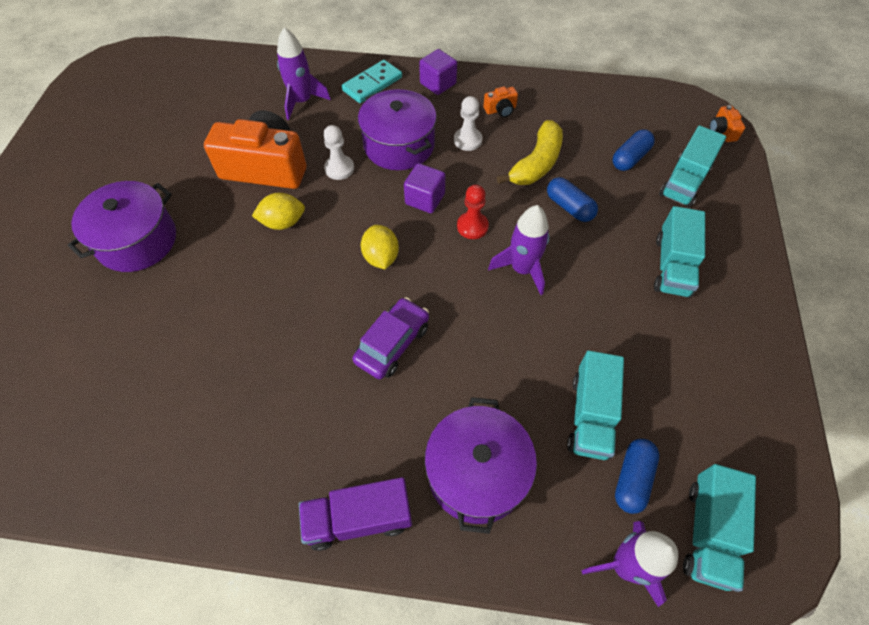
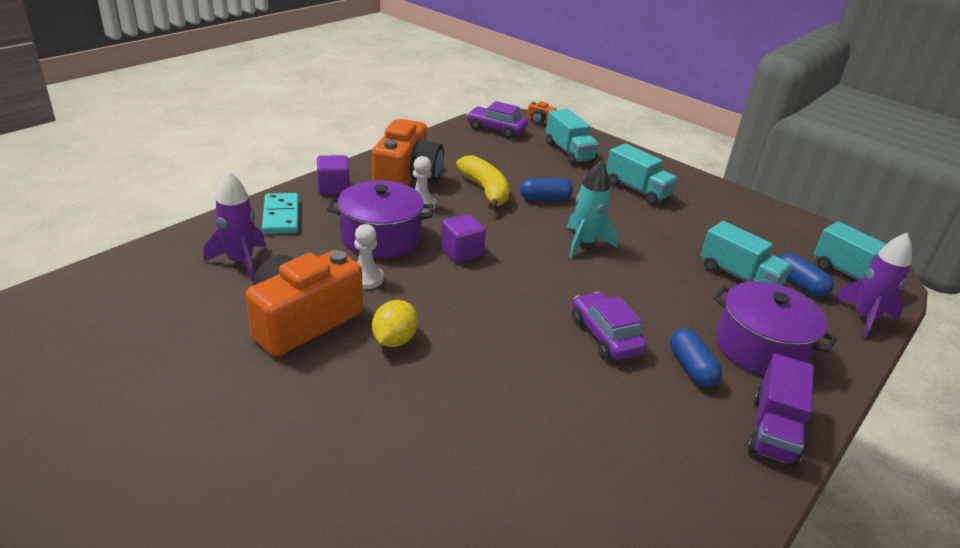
camera: 60 degrees left, 25 degrees down
purple pot [68,181,176,272] -> none
yellow lemon [361,225,399,269] -> none
red pawn [457,185,489,239] -> none
orange camera [483,86,518,118] -> orange camera [372,119,444,186], size x2.48
purple rocket [488,205,549,295] -> turquoise rocket [567,161,618,258]
blue capsule [612,129,655,171] -> blue capsule moved to [670,328,722,387]
none -> purple car [467,101,528,138]

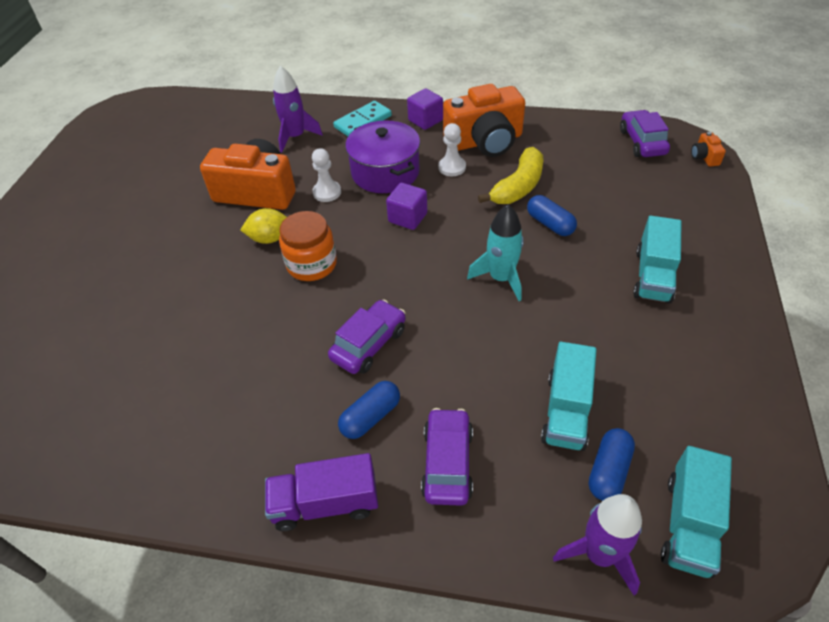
camera: 65 degrees right, 15 degrees up
turquoise truck [546,109,599,165] -> none
purple pot [713,281,837,376] -> purple car [421,408,473,506]
none -> orange jar [279,211,337,281]

